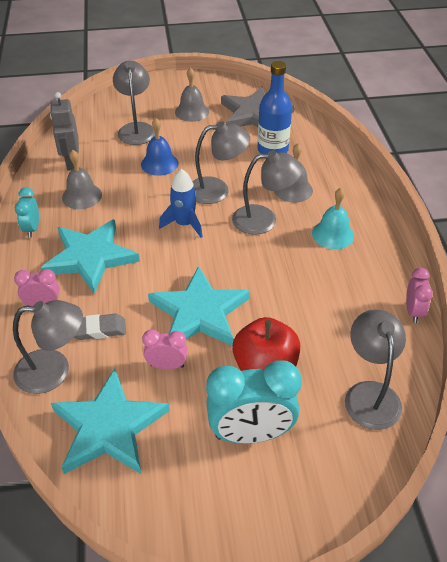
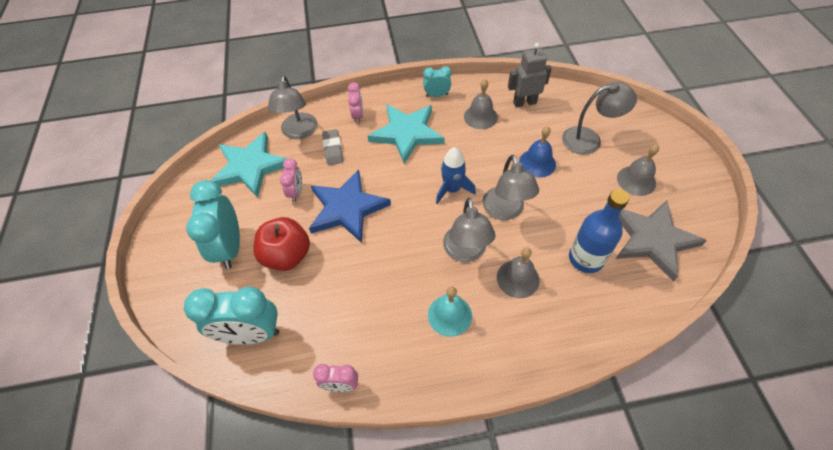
camera: 90 degrees right, 10 degrees up
turquoise star [148,266,250,346] -> blue star [309,169,391,243]
grey lamp [345,309,406,430] -> turquoise clock [184,287,279,345]

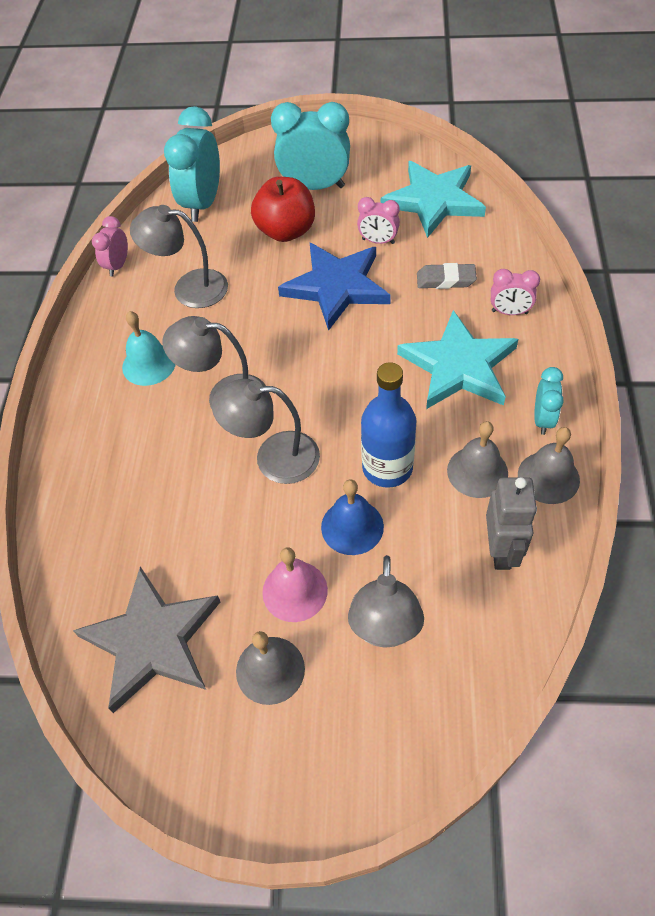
camera: 105 degrees right, 0 degrees up
grey lamp [268,75,317,139] -> grey lamp moved to [130,205,228,308]
blue rocket [436,147,476,204] -> none
grey bell [497,247,540,298] -> grey bell moved to [518,427,580,504]
blue bottle [569,189,629,273] -> blue bottle moved to [361,362,416,488]
none -> pink bell [262,547,328,622]

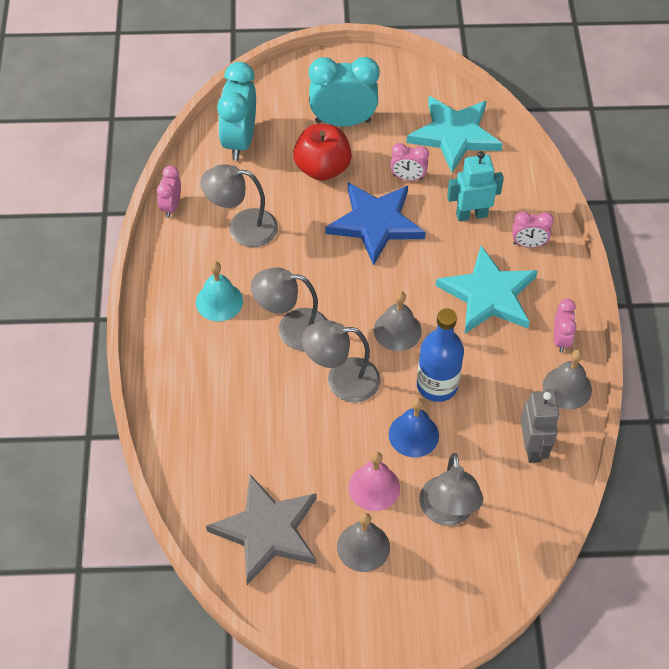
camera: 10 degrees left, 0 degrees up
grey eraser [417,263,477,289] -> turquoise robot [447,151,504,221]
grey bell [447,421,508,498] -> grey bell moved to [374,291,422,351]
turquoise clock [534,367,564,435] -> pink clock [554,299,577,353]

